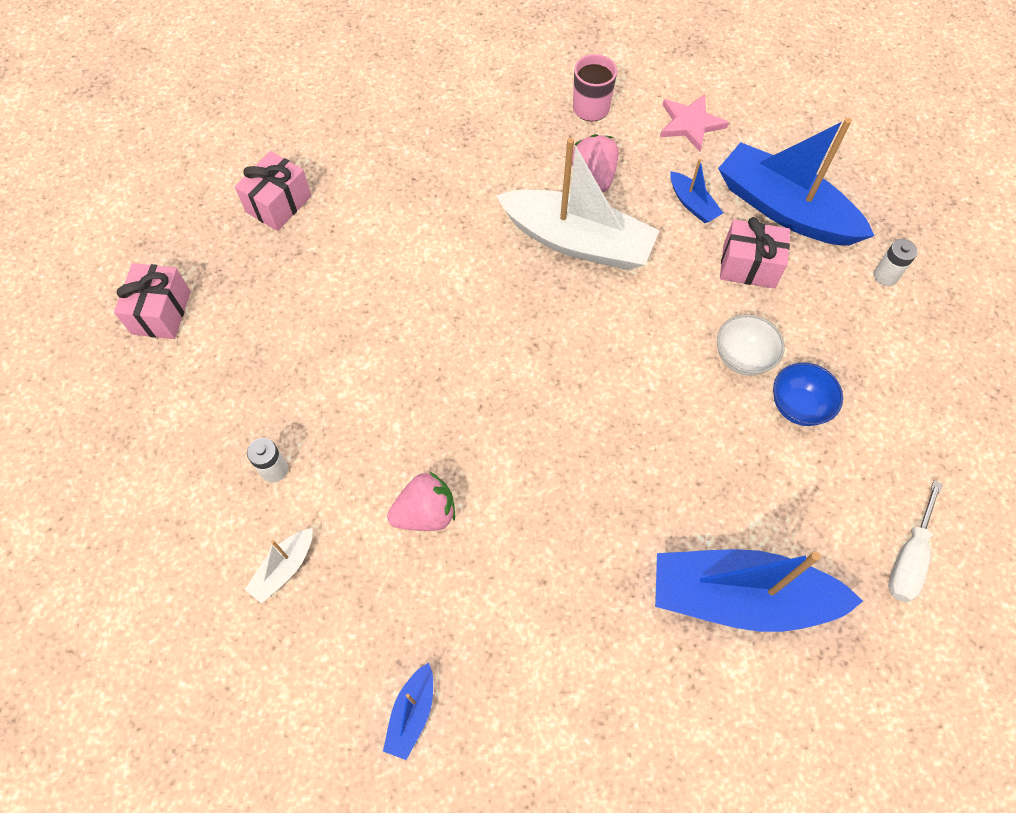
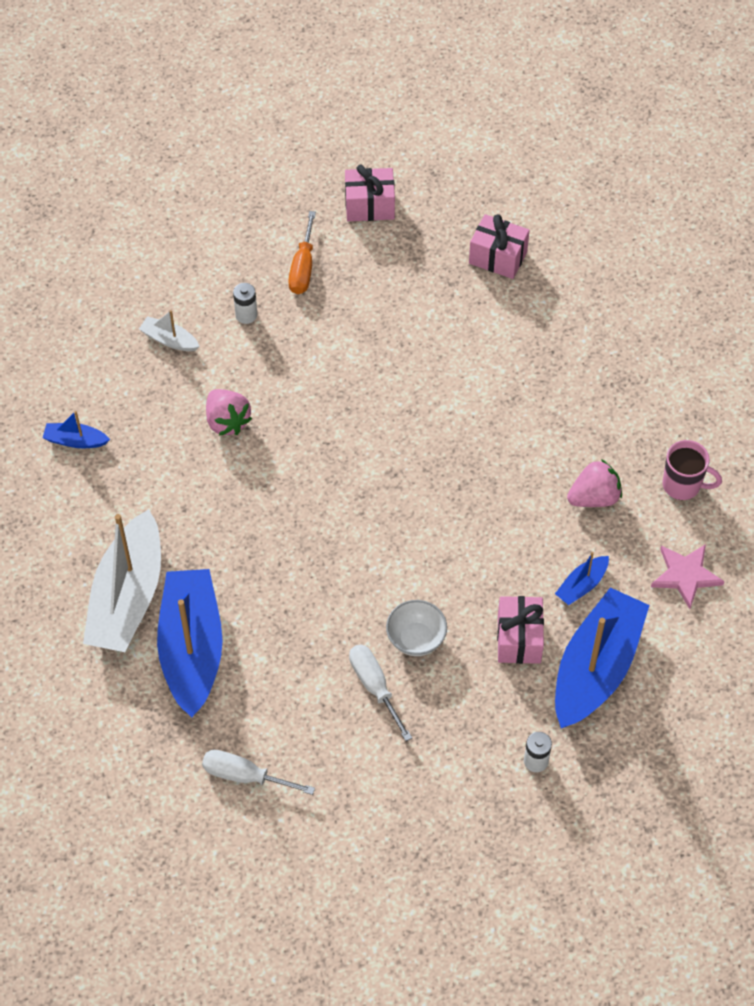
camera: 80 degrees right, 5 degrees down
white boat [496,138,659,270] -> white boat moved to [83,509,161,652]
blue bowl [773,362,843,426] -> white screwdriver [349,644,412,741]
none -> orange screwdriver [288,211,316,294]

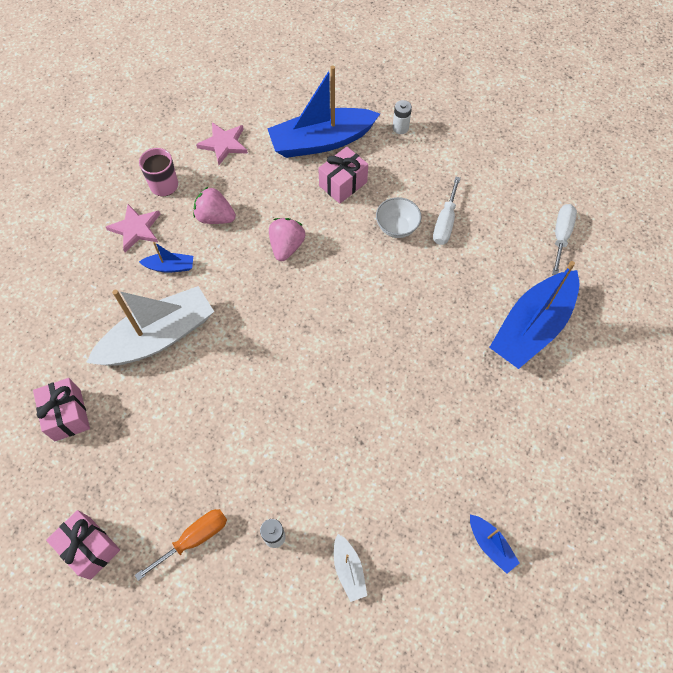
camera: 135 degrees left, 5 degrees up
white boat [83,509,161,652] -> white boat moved to [86,286,214,366]
white screwdriver [202,750,315,795] -> white screwdriver turned 135 degrees counterclockwise [552,204,577,275]
pink strawberry [206,389,252,436] -> pink strawberry moved to [269,218,305,261]
blue boat [555,552,609,605] -> blue boat moved to [139,242,193,273]
none -> pink star [106,204,160,252]

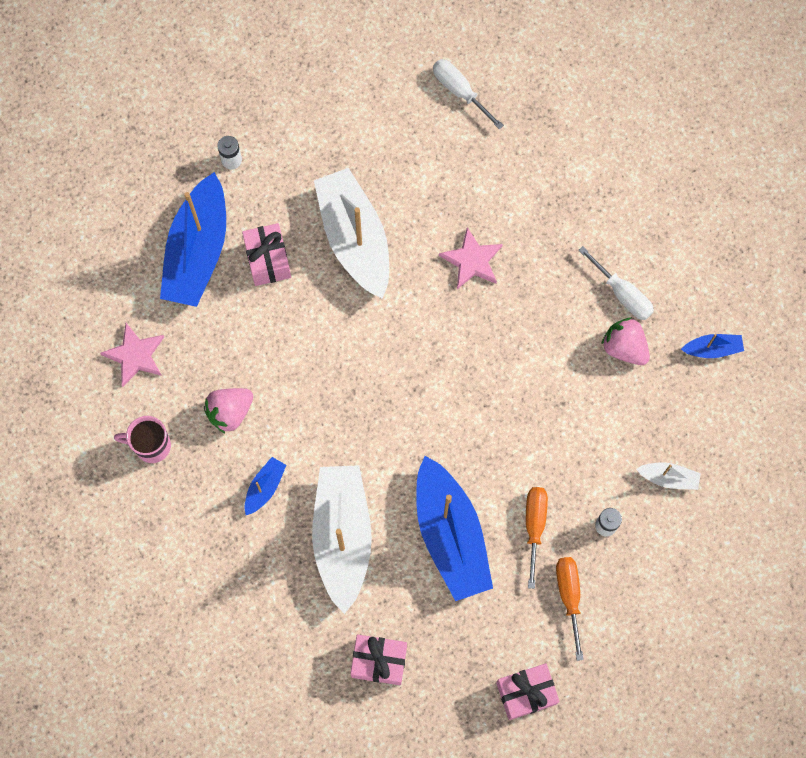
camera: 60 degrees left, 10 degrees up
pink star [106,204,160,252] -> pink star moved to [439,228,503,289]
pink strawberry [269,218,305,261] -> pink strawberry moved to [601,318,650,365]
white bowl [376,197,422,238] -> white boat [314,168,389,299]
white screwdriver [433,177,461,245] -> white screwdriver moved to [578,246,654,320]
blue boat [489,261,579,369] -> blue boat moved to [416,456,493,601]
none -> orange screwdriver [526,487,548,589]

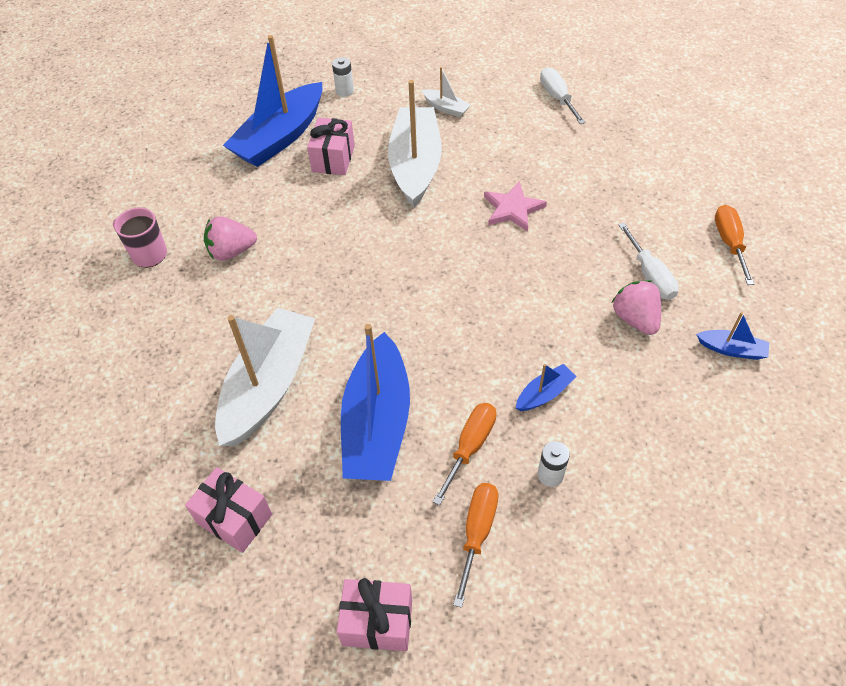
camera: 25 degrees right, 20 degrees down
pink star [100,323,164,387] -> none
blue boat [244,457,286,515] -> blue boat moved to [516,364,577,411]
white boat [636,462,701,490] -> white boat moved to [422,67,471,117]
none -> orange screwdriver [715,205,754,285]

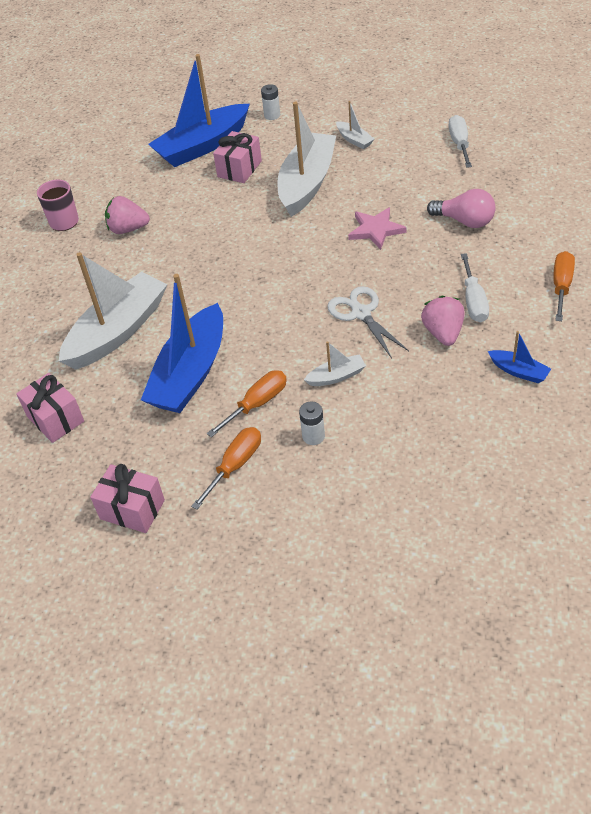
camera: 20 degrees right, 5 degrees down
blue boat [516,364,577,411] -> white boat [304,341,366,386]
none -> white scissors [327,286,409,358]
none -> pink light bulb [427,189,496,228]

